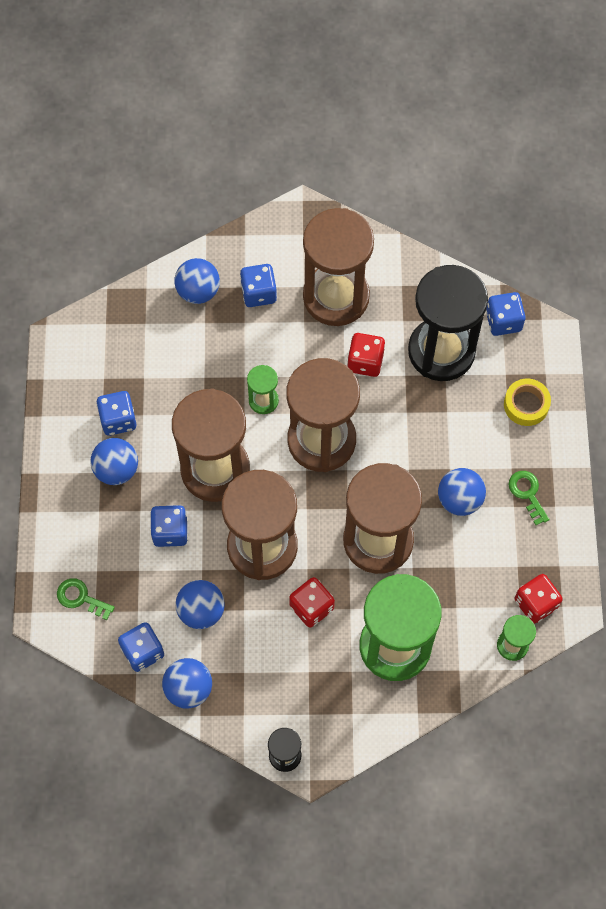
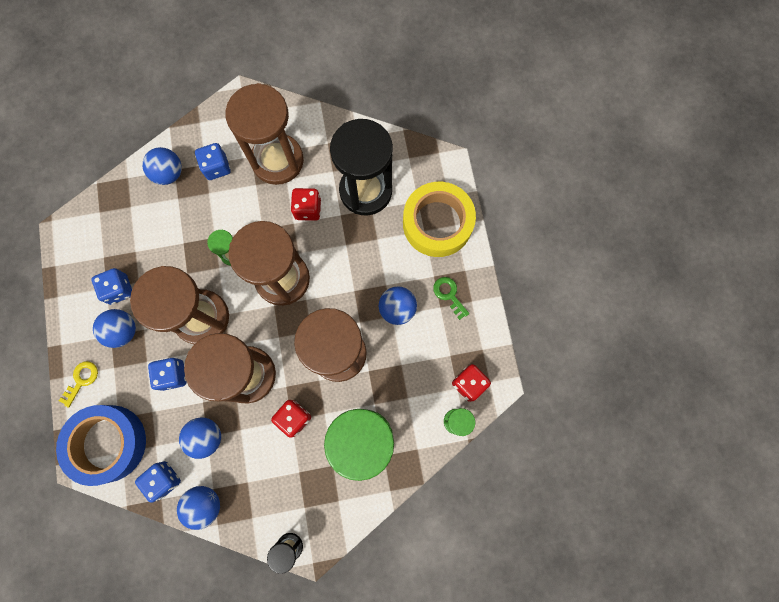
camera: 10 degrees left, 10 degrees up
green key [57,578,115,620] -> blue tape [56,405,146,486]
blue dice [486,292,526,336] -> none
yellow tape [504,379,551,426] -> yellow tape [403,182,476,257], size x1.97
none -> yellow key [59,361,98,407]

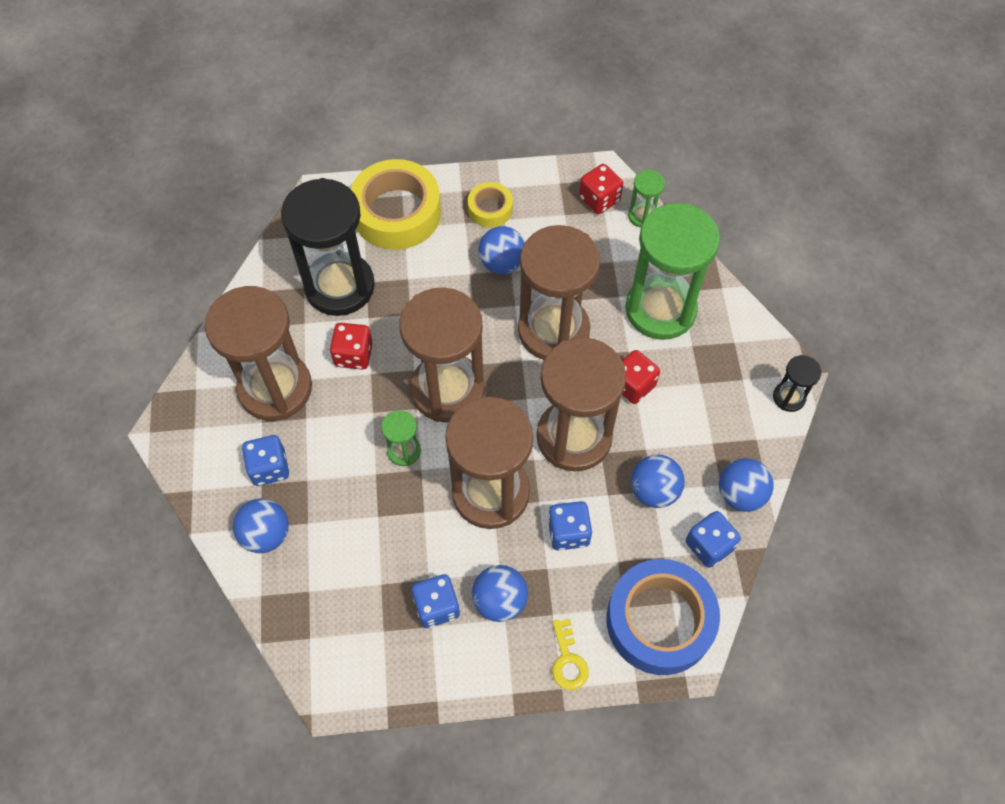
camera: 85 degrees left, 15 degrees down
yellow key [59,361,98,407] -> yellow key turned 135 degrees counterclockwise [552,619,589,690]
green key [433,277,469,320] -> yellow tape [468,182,513,228]

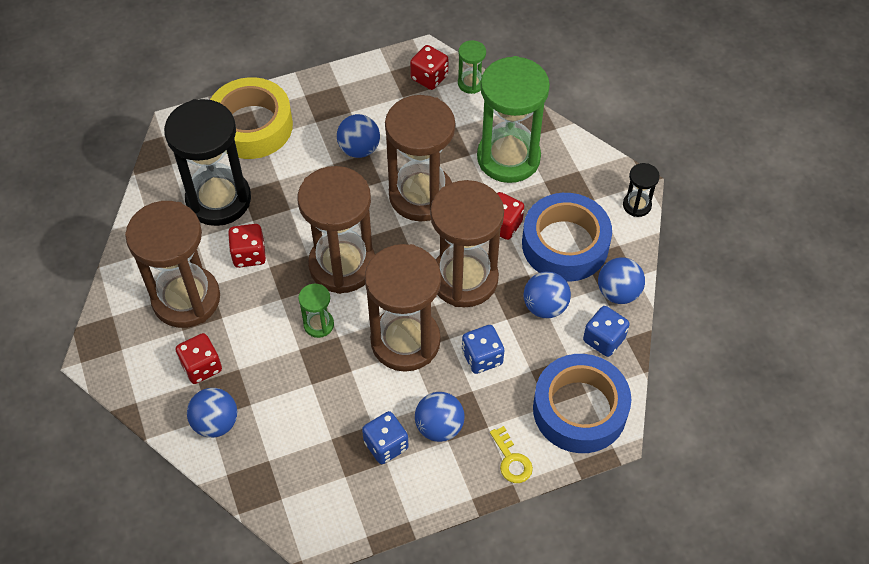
camera: 15 degrees left, 5 degrees down
blue dice [242,435,289,486] -> red dice [176,333,222,384]
yellow tape [468,182,513,228] -> none
none -> blue tape [522,193,612,282]

